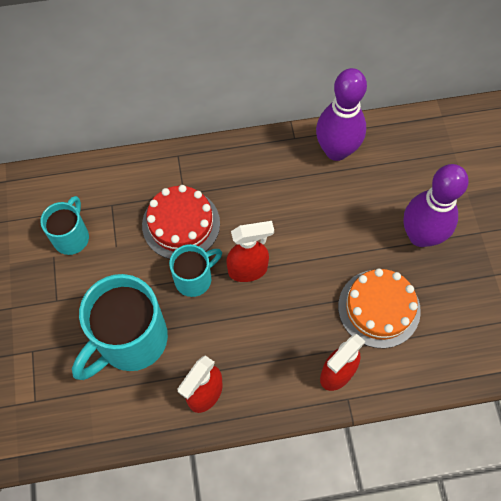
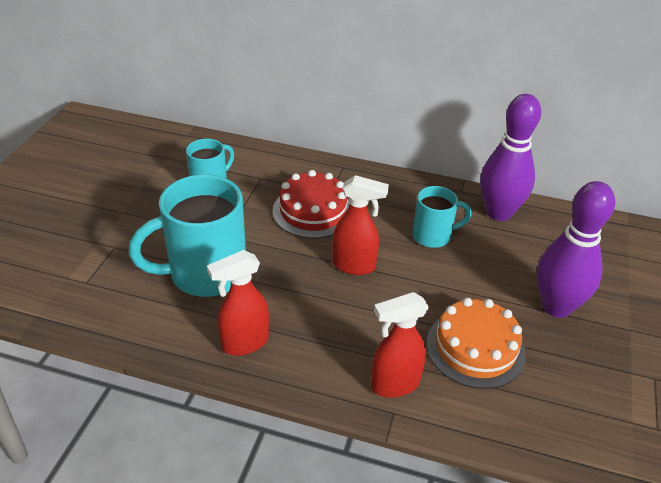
camera: 25 degrees right, 25 degrees down
turquoise mug [169,244,222,297] -> turquoise mug moved to [412,186,472,248]

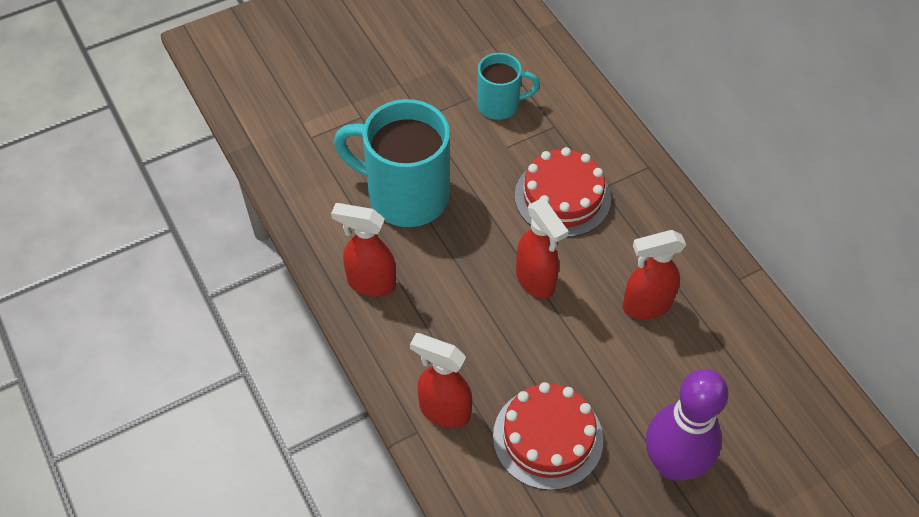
camera: 45 degrees right, 15 degrees up
turquoise mug [412,186,472,248] -> red spray bottle [622,230,686,319]
orange cake [427,298,526,389] -> red cake [493,382,603,490]
purple bowling pin [480,94,541,221] -> none

